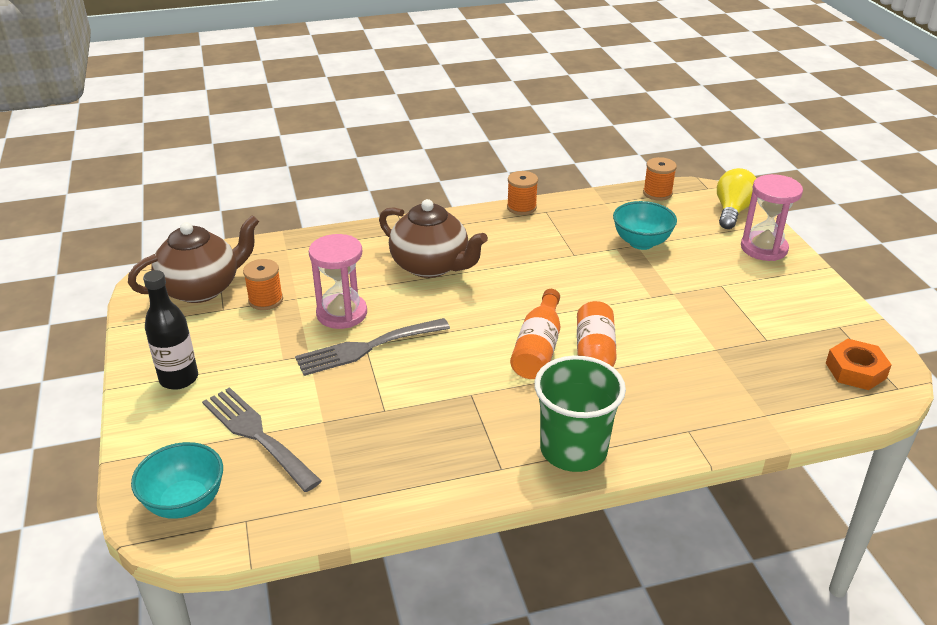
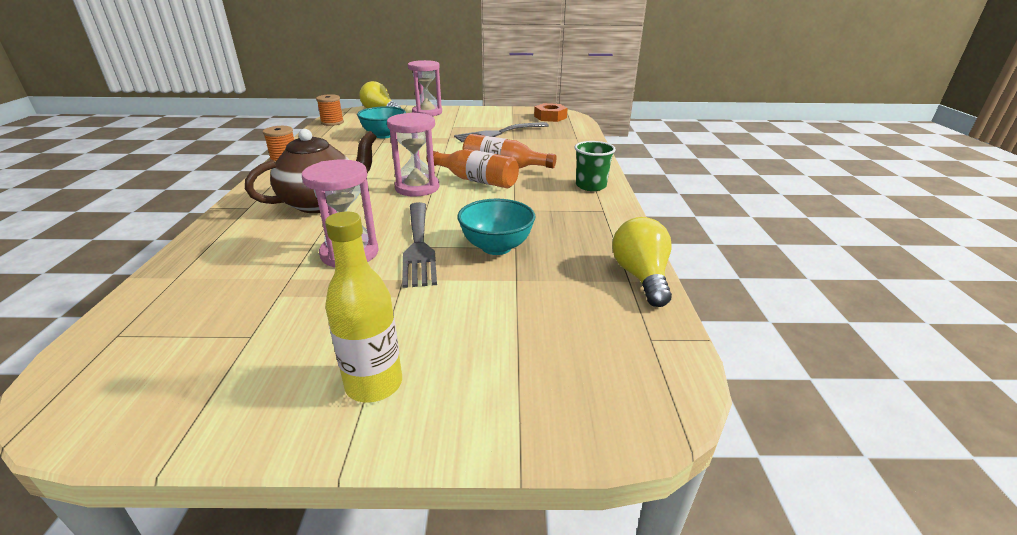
camera: 75 degrees left, 5 degrees down
brown teapot [128,215,259,303] -> none
turquoise bowl [131,442,223,519] -> turquoise bowl moved to [458,199,535,255]
black bottle [143,270,198,390] -> yellow bottle [325,212,402,402]
grey fork [202,387,321,492] -> grey fork moved to [454,122,549,142]
orange spool [243,259,283,310] -> none
green cup [534,356,626,472] -> green cup [575,141,616,191], size x0.63
none -> pink hourglass [387,113,440,197]
none -> yellow light bulb [612,217,672,307]

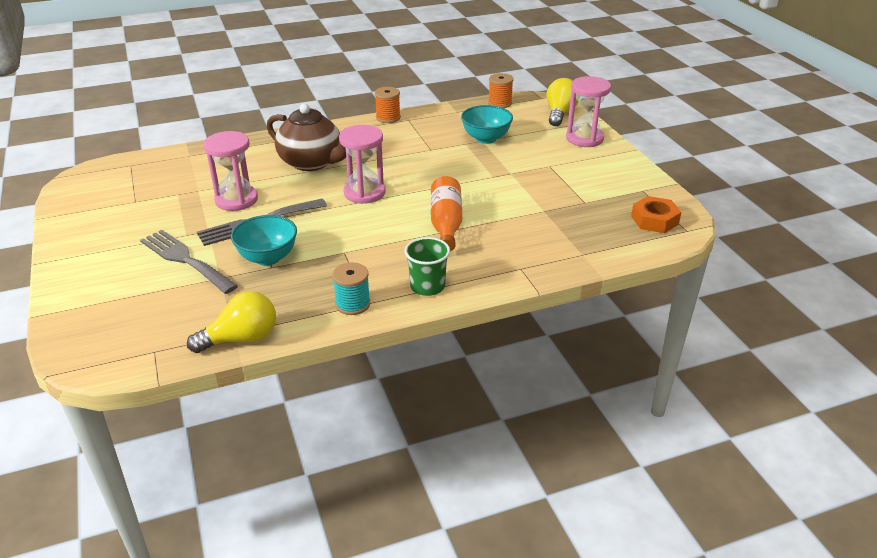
camera: 70 degrees right, 5 degrees up
yellow bottle [325,212,402,402] -> none
orange bottle [427,149,519,188] -> none
grey fork [454,122,549,142] -> grey fork moved to [140,230,238,294]
none -> turquoise spool [332,262,370,315]

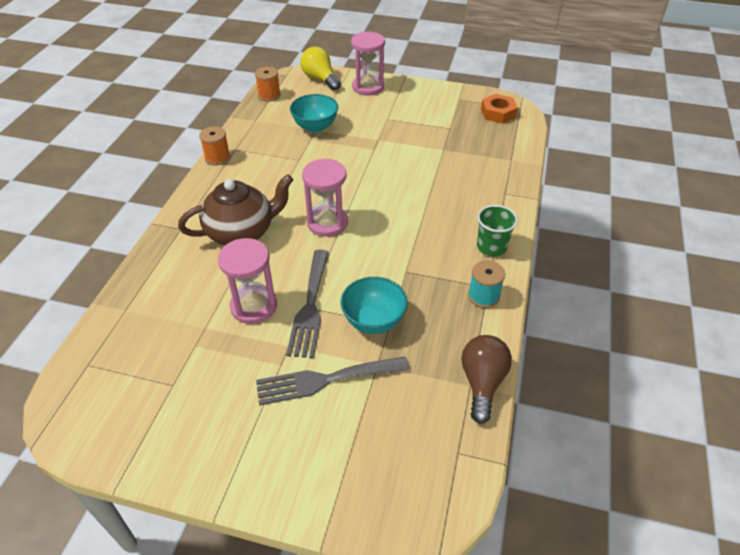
camera: 55 degrees left, 10 degrees up
yellow light bulb [187,291,276,353] -> brown light bulb [461,335,512,424]
orange bottle [431,176,462,251] -> none

